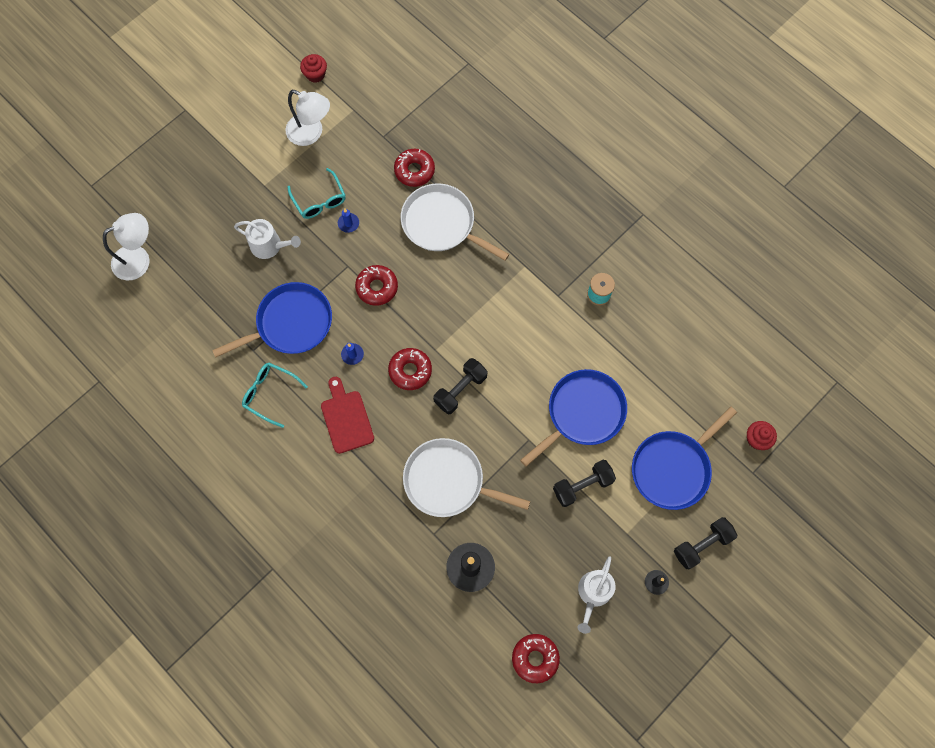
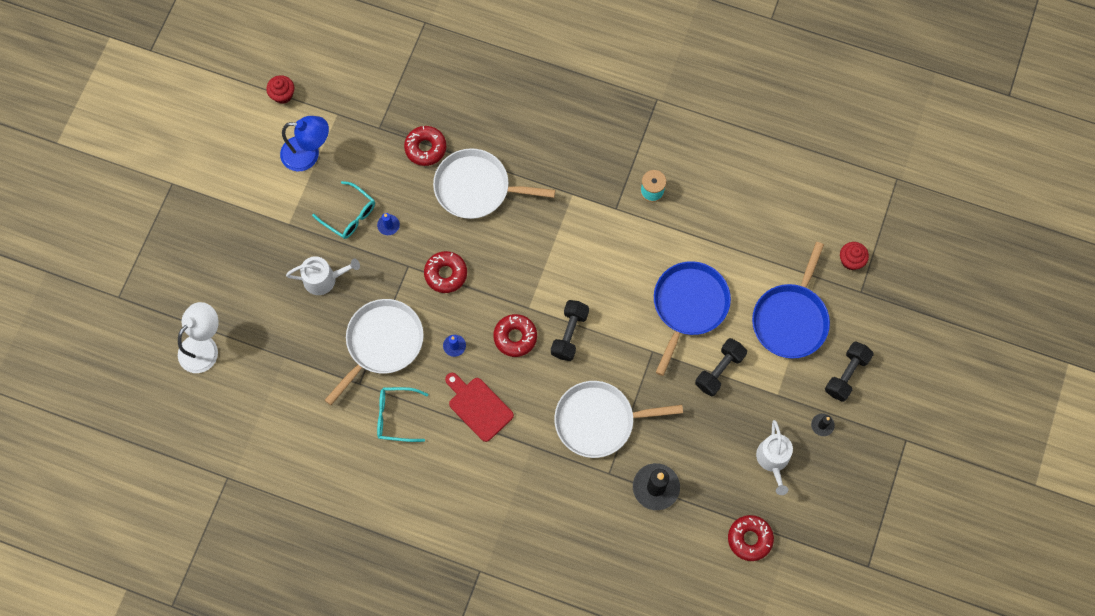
camera: 25 degrees left, 0 degrees up
blue pan [212,282,332,358] -> white pan [325,299,424,405]
white lamp [285,90,330,146] -> blue lamp [280,116,329,171]

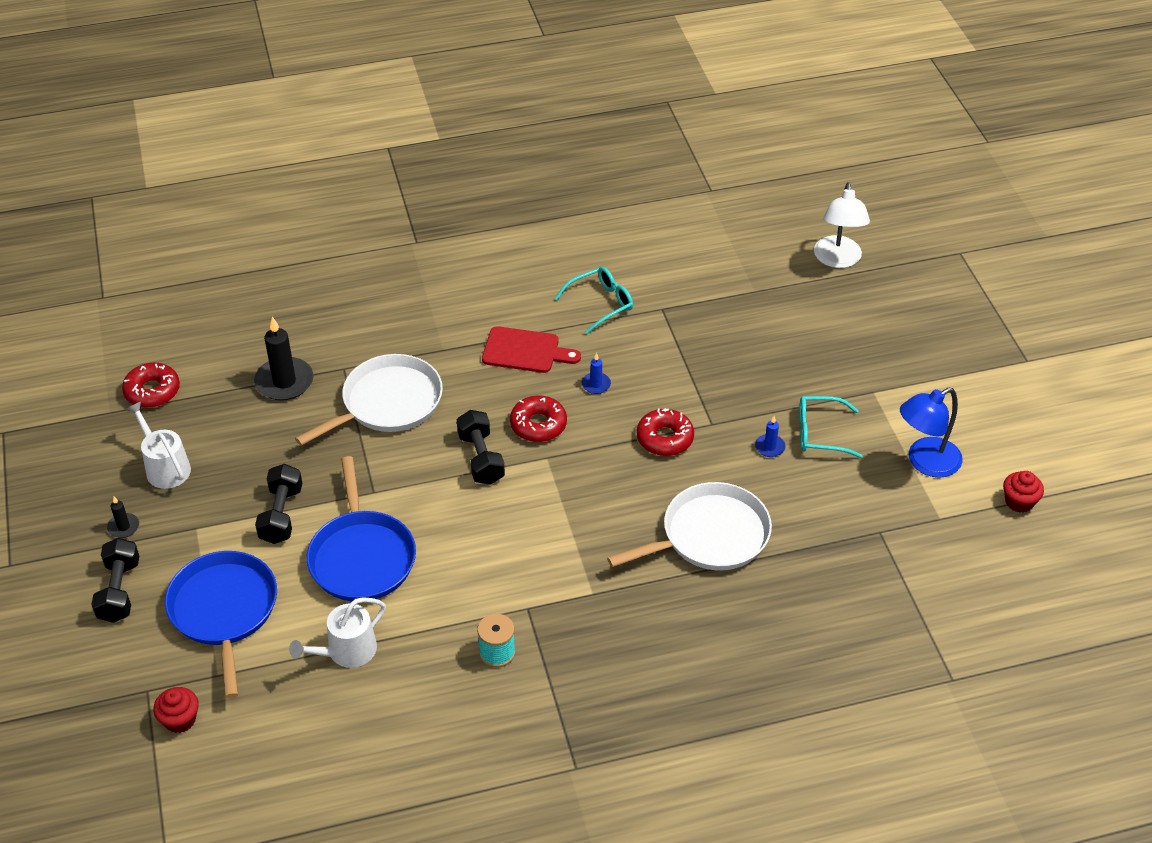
camera: 145 degrees right, 25 degrees down
white watering can [286,256,360,295] -> white watering can moved to [289,597,386,668]
white pan [325,299,424,405] -> none
red donut [404,126,446,166] -> none

